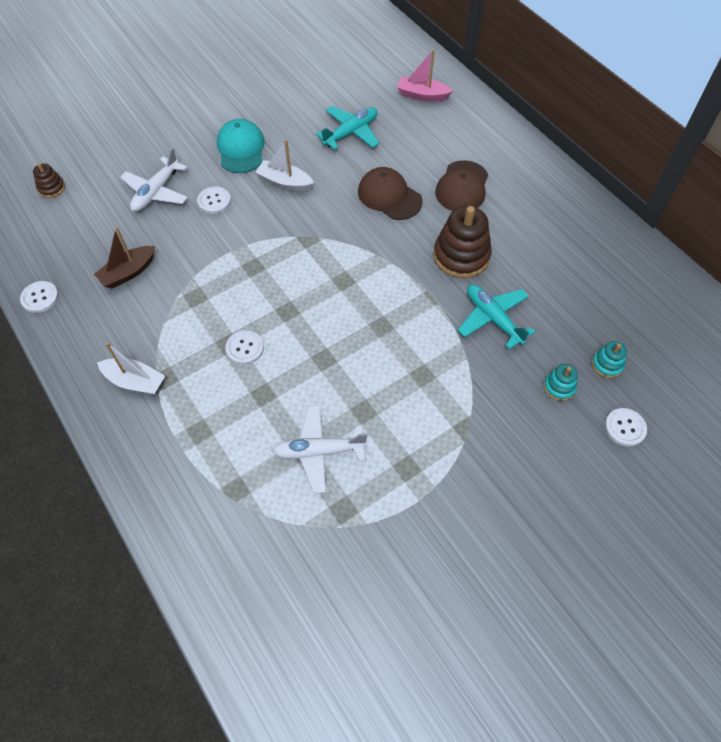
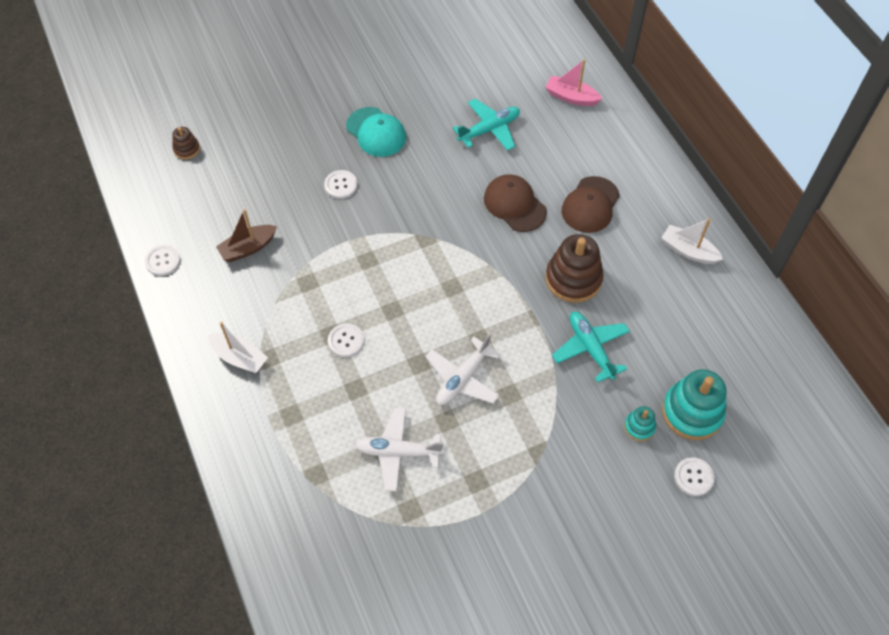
camera: 10 degrees right, 0 degrees up
white plane [120,147,188,212] -> white plane moved to [426,334,501,405]
turquoise cap [217,119,265,173] -> turquoise cap turned 135 degrees clockwise [346,107,406,157]
white boat [255,140,314,191] -> white boat moved to [661,218,723,264]
turquoise stacking toy [592,341,627,378] -> turquoise stacking toy [662,369,726,440], size x1.99

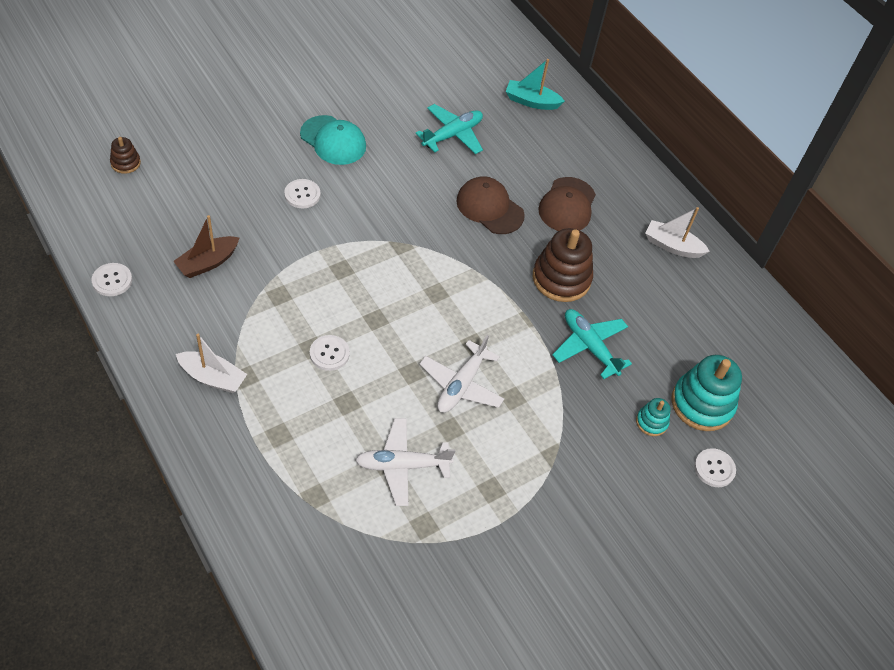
camera: 15 degrees left, 5 degrees down
pink boat [545,59,602,106] -> turquoise boat [506,59,565,110]

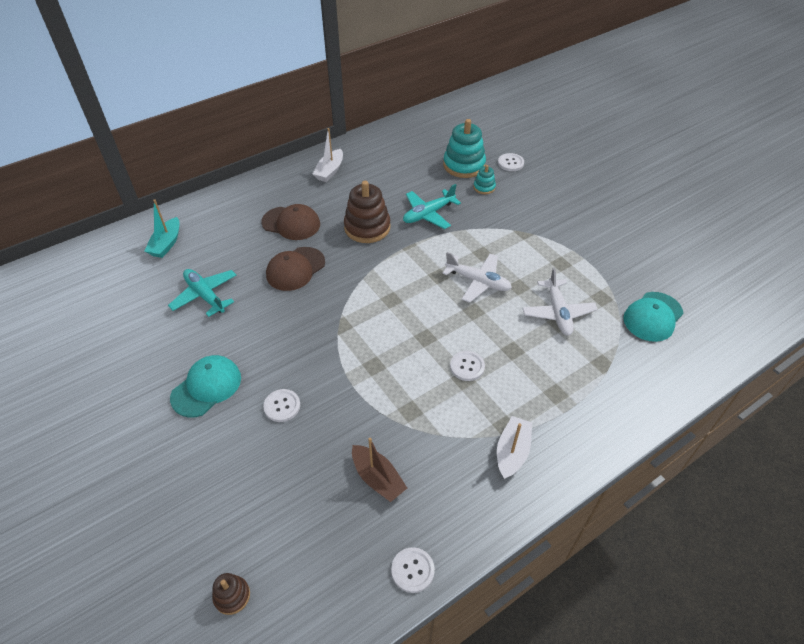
camera: 85 degrees left, 5 degrees down
none -> turquoise cap [623,292,683,342]

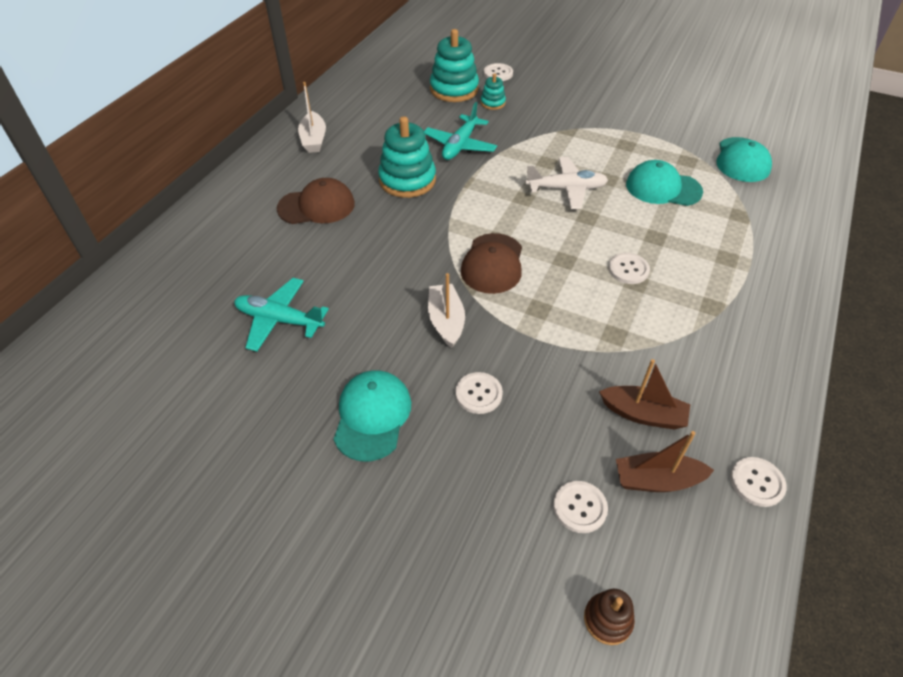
camera: 30 degrees left, 0 degrees up
turquoise boat [145,199,179,258] -> none
brown cap [266,247,325,291] -> brown cap moved to [461,233,522,294]
brown stacking toy [344,181,390,243] -> turquoise stacking toy [378,116,436,198]
white boat [497,416,532,479] -> white boat moved to [428,273,465,348]
white plane [522,268,598,336] -> turquoise cap [626,160,703,206]
none -> white button [553,481,608,533]
none -> brown boat [616,431,714,492]

